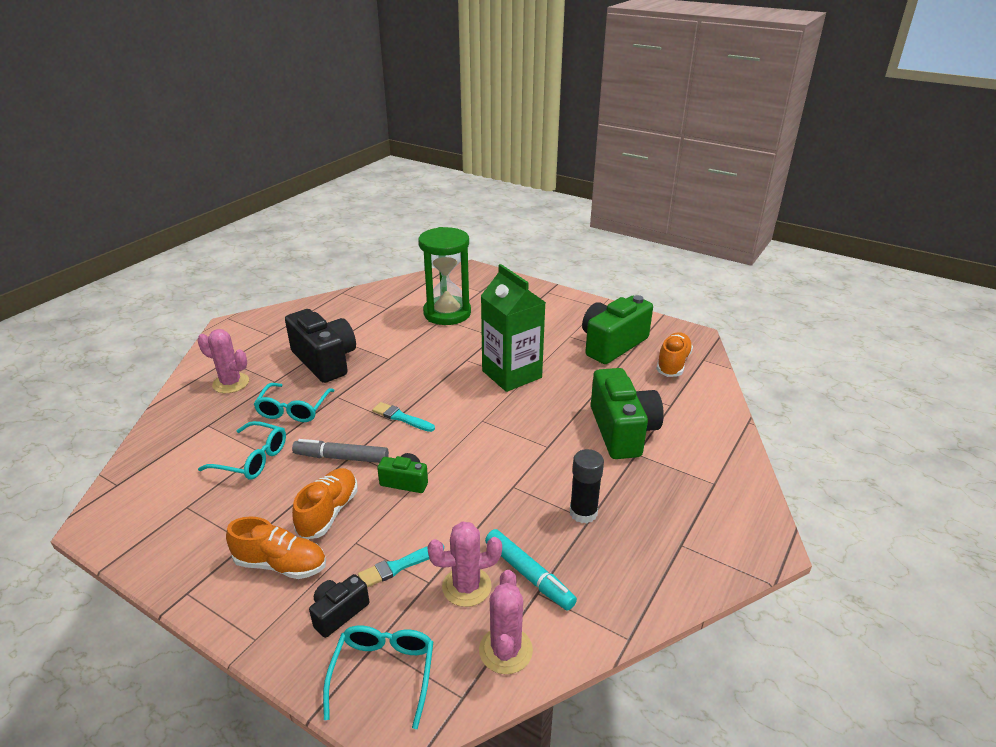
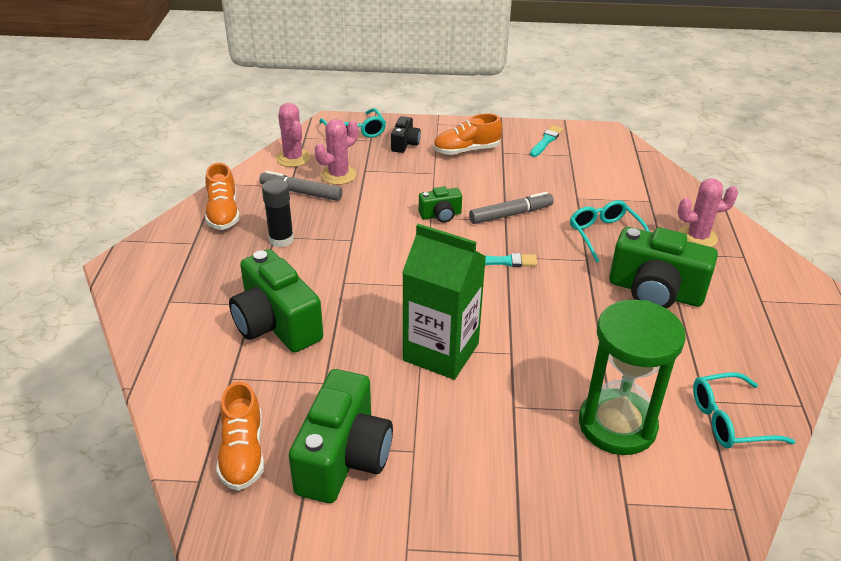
camera: 150 degrees right, 5 degrees up
turquoise glasses [198,421,286,479] -> turquoise glasses moved to [693,372,795,448]
black camera [285,309,356,383] -> green camera [609,227,718,309]
orange shoe [292,468,358,539] -> orange shoe moved to [205,163,240,230]
turquoise brush [358,545,444,587] -> turquoise brush moved to [530,125,563,157]
turquoise marker [485,529,577,611] -> grey marker [259,171,343,201]

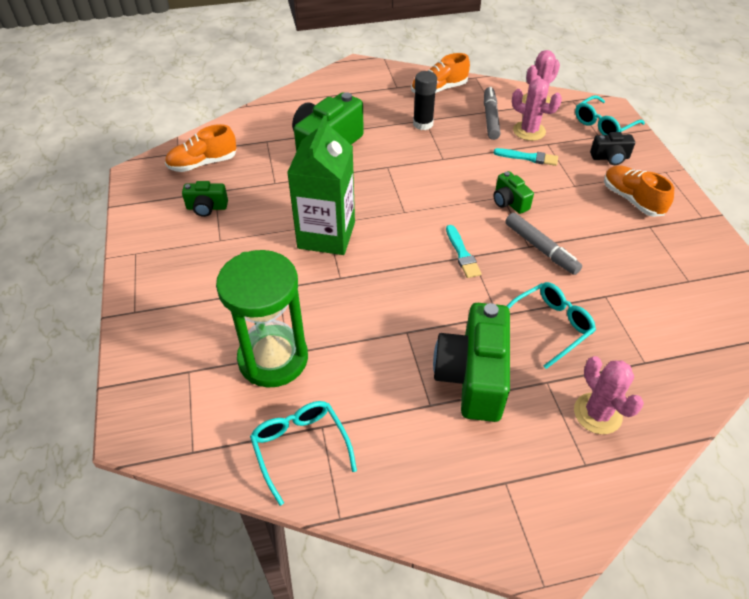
camera: 75 degrees right, 10 degrees up
green camera [289,369,393,503] -> green camera [182,181,228,217], size x0.49
turquoise brush [530,125,563,157] -> turquoise brush moved to [494,148,558,166]

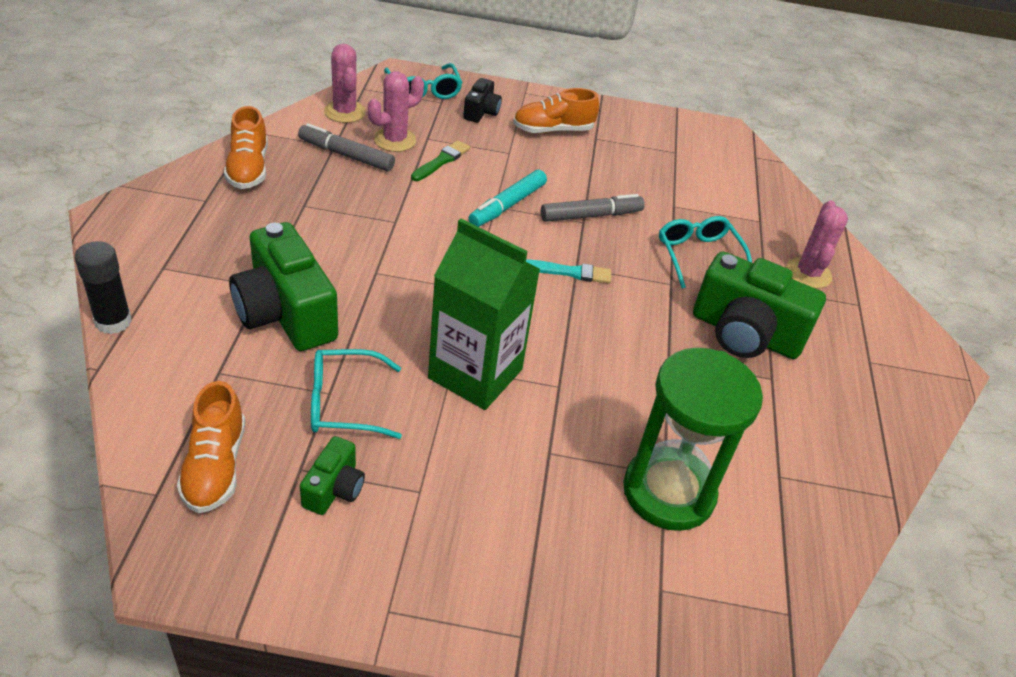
camera: 75 degrees left, 5 degrees down
turquoise glasses [250,401,357,506] -> turquoise glasses moved to [311,349,402,439]
black glue stick [413,71,437,130] -> black glue stick moved to [75,241,132,334]
turquoise brush [494,148,558,166] -> green brush [411,140,470,181]
green camera [494,171,534,214] -> turquoise marker [469,170,547,227]
pink cactus [574,356,644,434] -> pink cactus turned 75 degrees counterclockwise [786,201,848,289]

